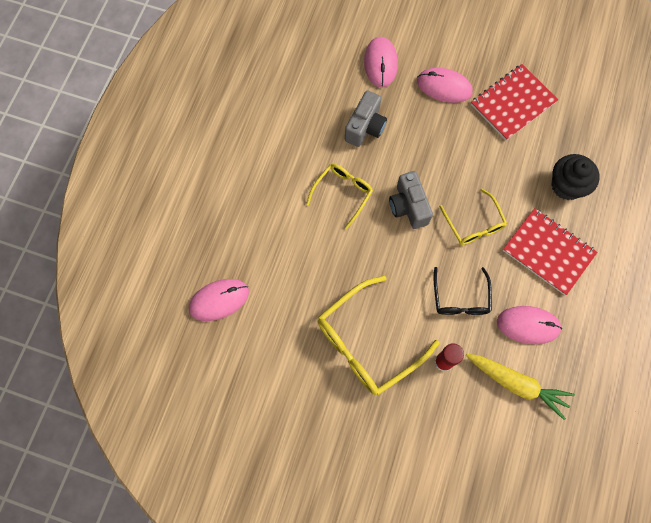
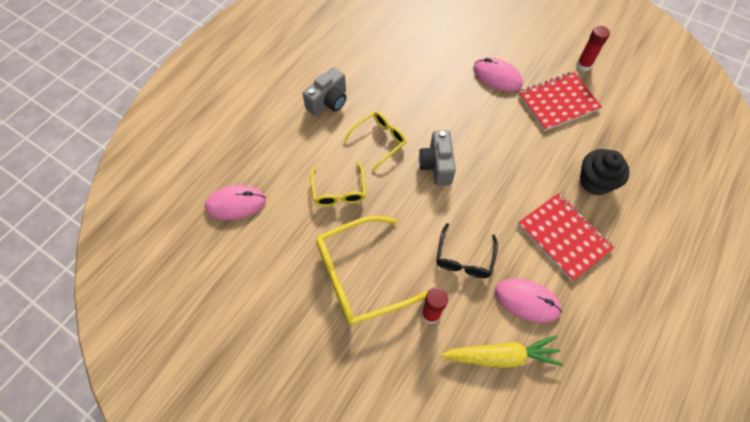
camera: 15 degrees right, 10 degrees down
grey camera [345,90,387,147] -> grey camera moved to [302,67,346,116]
pink mouse [364,37,398,88] -> none
yellow glasses [439,189,507,245] -> yellow glasses moved to [310,162,366,207]
yellow carrot [466,354,575,420] -> yellow carrot turned 45 degrees counterclockwise [440,335,564,368]
none -> red glue stick [576,26,610,71]

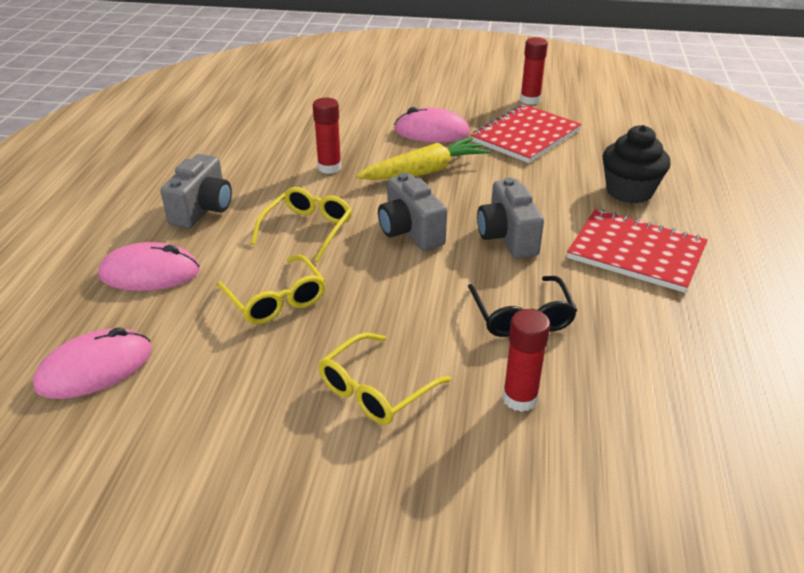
camera: 25 degrees left, 25 degrees down
yellow glasses [316,216,429,325] -> yellow glasses [319,333,451,425], size x0.58
yellow carrot [440,335,564,368] -> yellow carrot moved to [356,137,490,180]
pink mouse [495,278,562,323] -> pink mouse moved to [98,242,200,291]
none -> red glue stick [313,98,341,174]
none -> grey camera [477,177,544,259]

